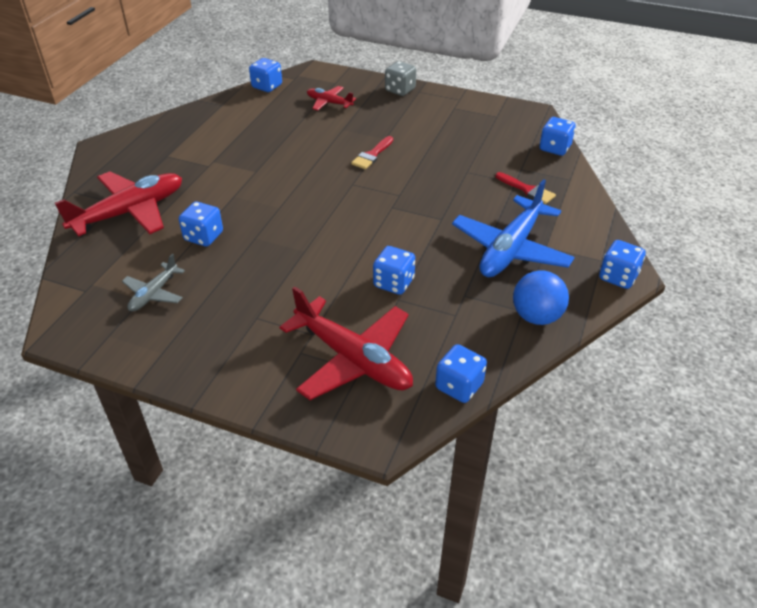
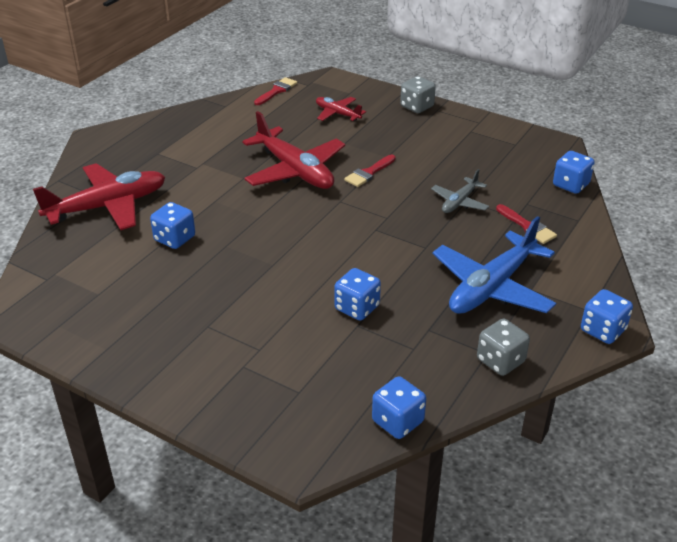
camera: 10 degrees right, 5 degrees down
grey plane [122,254,185,312] -> grey plane moved to [431,169,489,213]
blue dice [249,58,282,92] -> red brush [254,77,297,105]
red plane [279,287,413,400] -> red plane moved to [242,111,345,189]
blue ball [513,270,569,325] -> grey dice [477,319,530,376]

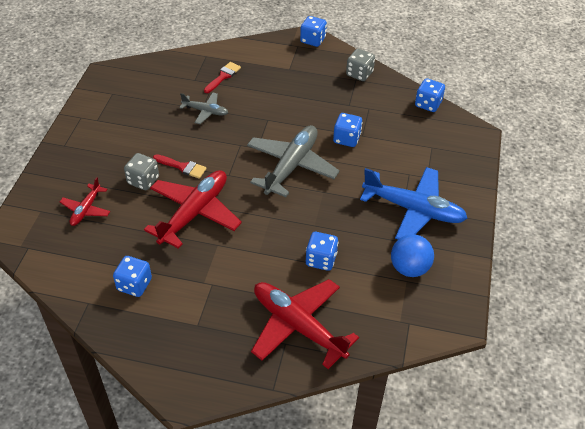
camera: 110 degrees left, 10 degrees up
red brush [254,77,297,105] -> none
grey dice [400,76,436,113] -> grey dice moved to [124,153,159,190]
blue plane [432,216,556,314] -> blue plane moved to [360,167,467,239]
blue dice [553,151,595,194] -> blue dice moved to [113,256,152,297]
none -> grey plane [247,125,340,197]
none -> blue ball [391,234,434,277]

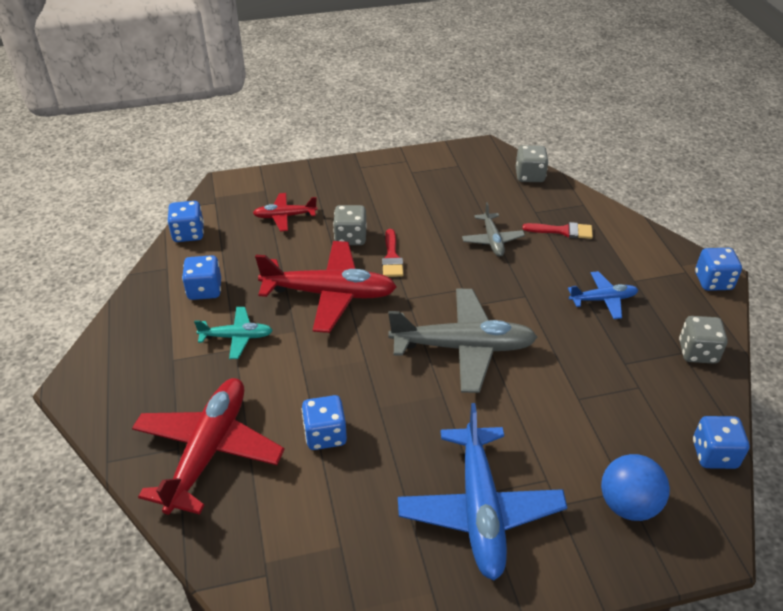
camera: 65 degrees right, 5 degrees down
blue dice [333,113,363,147] -> blue dice moved to [167,201,204,242]
blue ball [391,234,434,277] -> blue ball moved to [601,454,670,521]
none -> turquoise plane [194,307,273,359]
none -> grey dice [516,145,549,182]
none -> blue plane [568,271,638,319]

